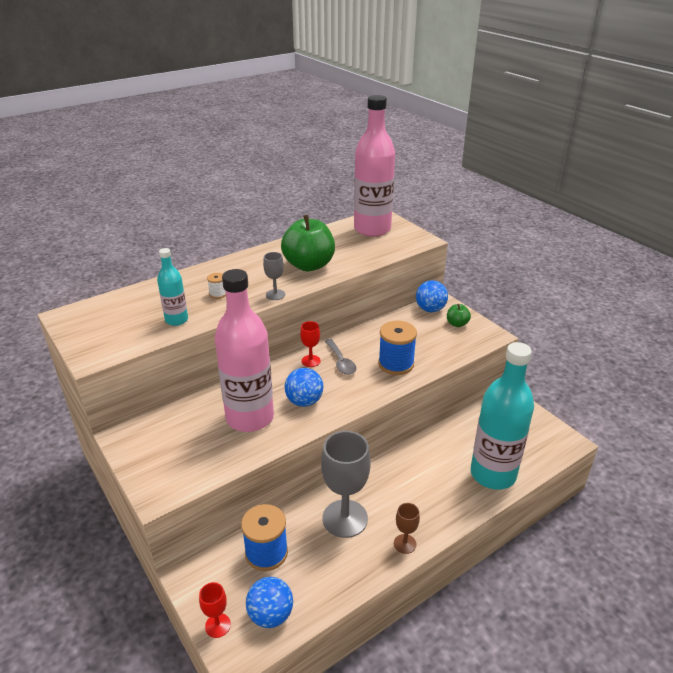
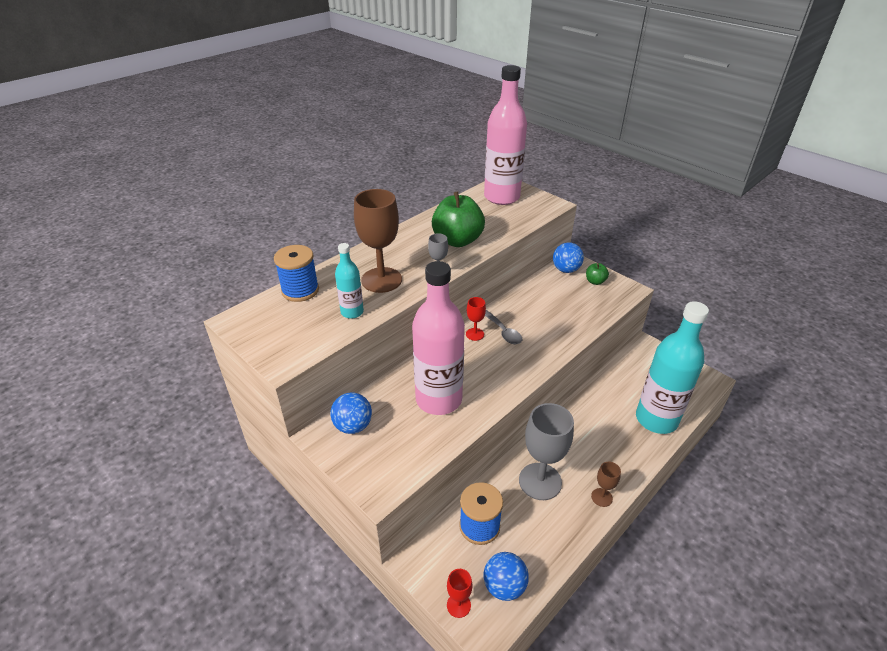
camera: 10 degrees left, 5 degrees up
white spool [207,273,226,299] -> brown goblet [354,189,402,293]
blue ball [285,368,323,407] -> blue ball moved to [330,393,372,434]
blue spool [378,321,417,375] -> blue spool moved to [274,245,319,302]

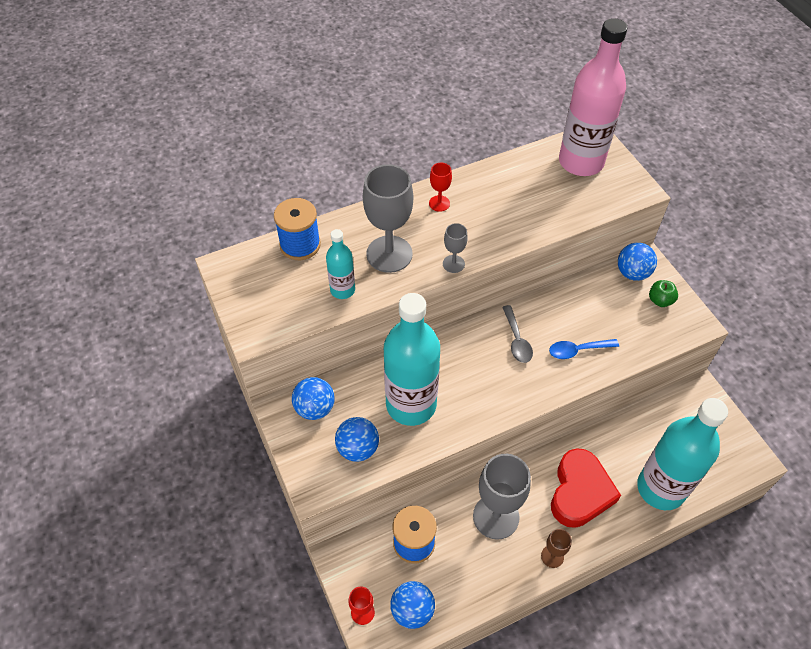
camera: 20 degrees right, 15 degrees up
brown goblet [354,189,402,293] -> grey goblet [363,164,413,273]
pink bottle [412,261,465,415] -> turquoise bottle [384,293,440,426]
green apple [432,192,485,247] -> none
red goblet [466,297,486,341] -> red goblet moved to [429,163,452,212]
none -> blue ball [335,417,379,462]
none -> blue spoon [549,339,619,359]
none -> red heart [551,448,621,528]

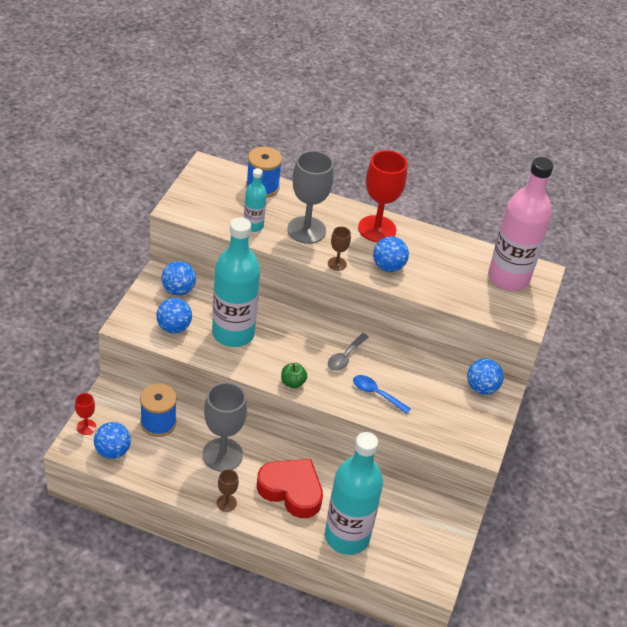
camera: 40 degrees right, 10 degrees down
red goblet [429,163,452,212] -> red goblet [358,150,408,242], size x2.09
grey goblet [443,223,468,273] -> brown goblet [328,227,351,271]
red heart [551,448,621,528] -> red heart turned 120 degrees counterclockwise [257,459,323,518]
green apple [649,280,678,307] -> green apple moved to [281,363,307,388]
none -> blue ball [373,236,409,272]

